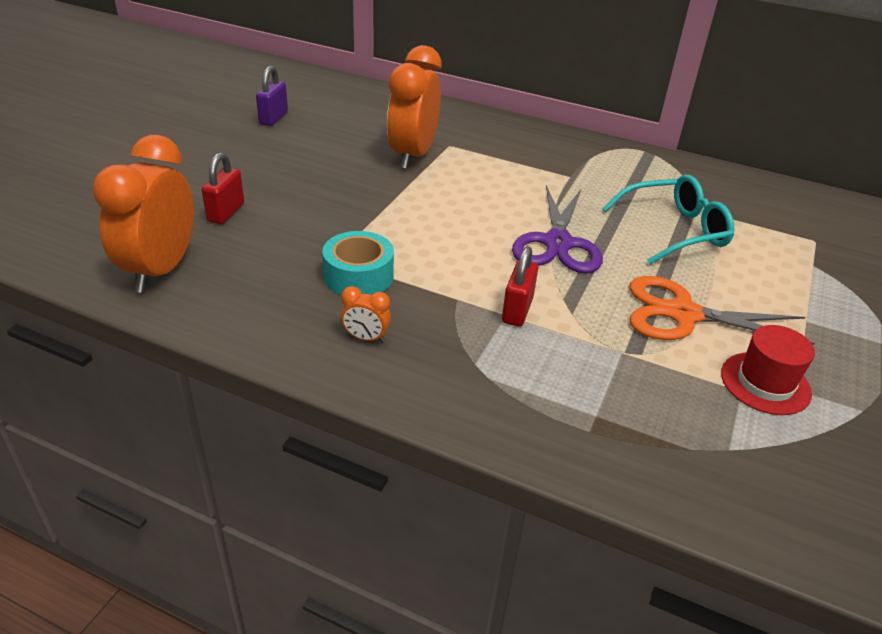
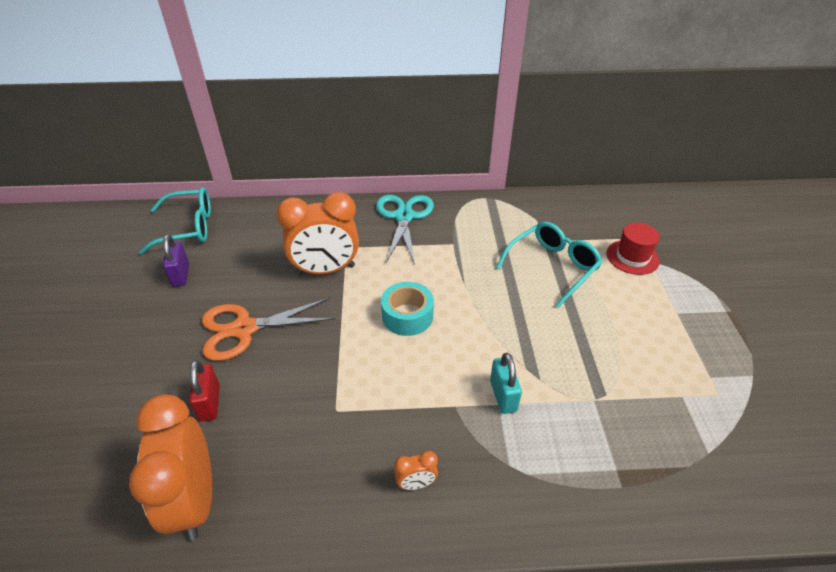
camera: 25 degrees left, 5 degrees up
turquoise tape [322,231,394,295] -> turquoise tape moved to [381,282,434,336]
orange clock [387,45,441,169] -> orange clock turned 90 degrees counterclockwise [276,192,359,275]
red padlock [502,247,538,327] -> turquoise padlock [490,353,522,414]
purple scissors [512,185,603,273] -> none
orange scissors [630,276,815,345] -> orange scissors moved to [202,298,335,361]
red hat [721,325,815,415] -> red hat moved to [607,223,660,275]
none -> turquoise glasses [139,187,211,254]
none -> turquoise scissors [376,195,434,265]

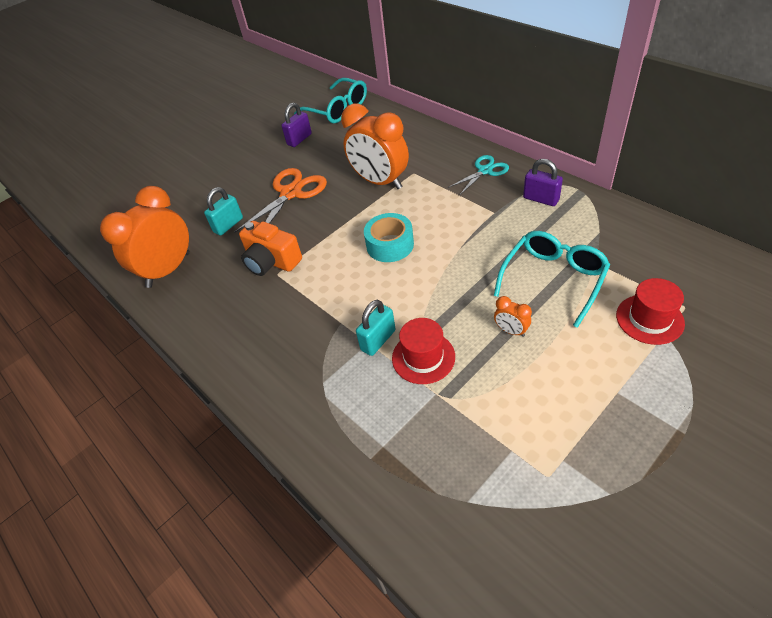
camera: 55 degrees right, 5 degrees up
red padlock [189,360,220,422] -> turquoise padlock [204,187,243,235]
orange scissors [202,298,335,361] -> orange scissors turned 90 degrees clockwise [235,168,327,232]
turquoise scissors [376,195,434,265] -> turquoise scissors [448,155,509,195], size x0.61
orange clock [394,451,438,490] -> orange clock moved to [494,296,532,337]
turquoise glasses [496,221,602,307] -> turquoise glasses turned 60 degrees counterclockwise [494,231,610,328]
none -> orange camera [239,221,302,276]
none -> red hat [392,318,455,384]
none -> purple padlock [523,159,563,206]

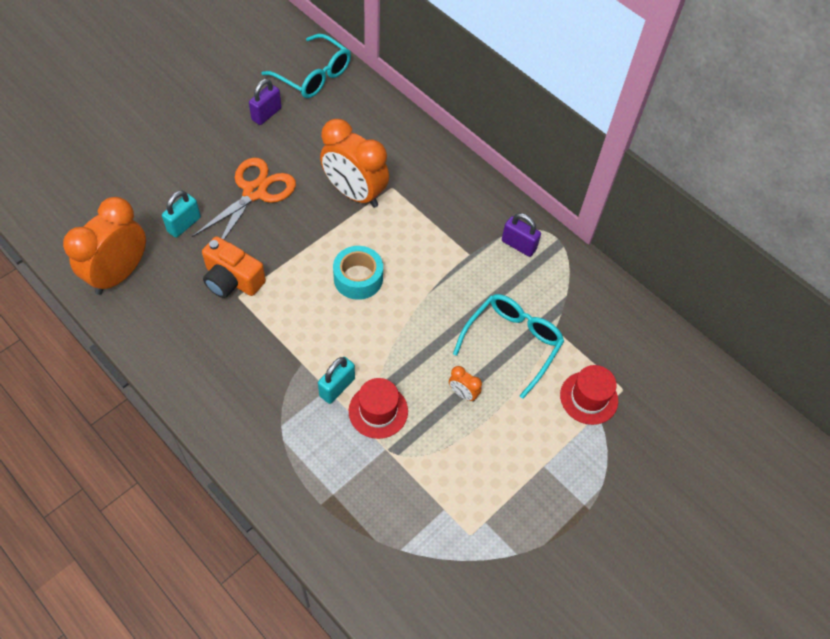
camera: 10 degrees left, 10 degrees up
turquoise scissors [448,155,509,195] -> none

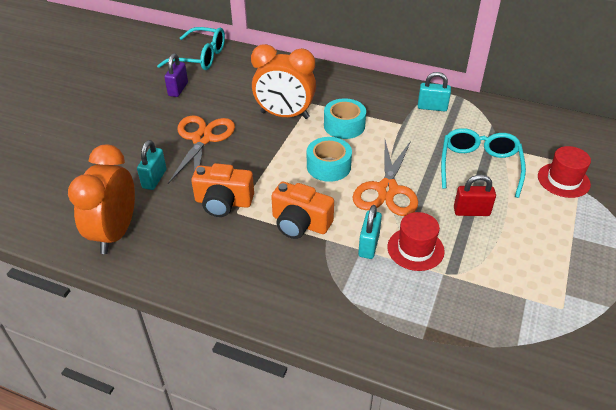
camera: 20 degrees left, 15 degrees down
orange clock [449,366,482,401] -> red padlock [454,174,496,216]
purple padlock [502,213,541,257] -> turquoise padlock [418,72,451,112]
none -> orange camera [271,182,334,239]
none -> turquoise tape [324,98,366,139]
none -> orange scissors [353,140,418,216]

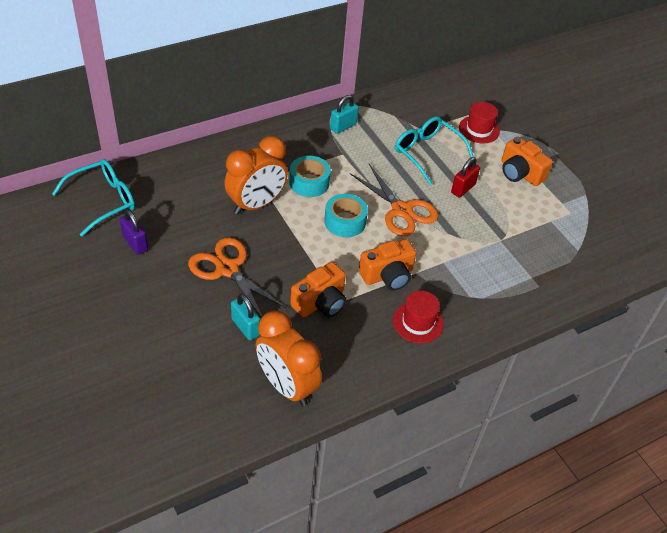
camera: 55 degrees left, 5 degrees up
turquoise padlock [358,205,382,259] -> none
red hat [387,212,445,271] -> red hat moved to [393,291,444,344]
none -> orange camera [501,137,553,186]

